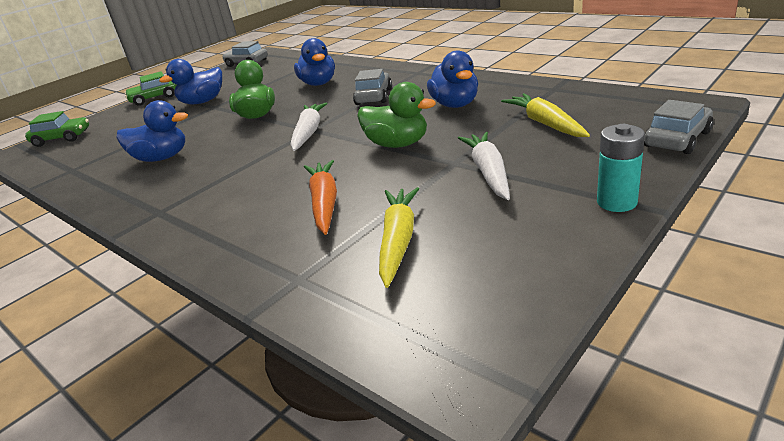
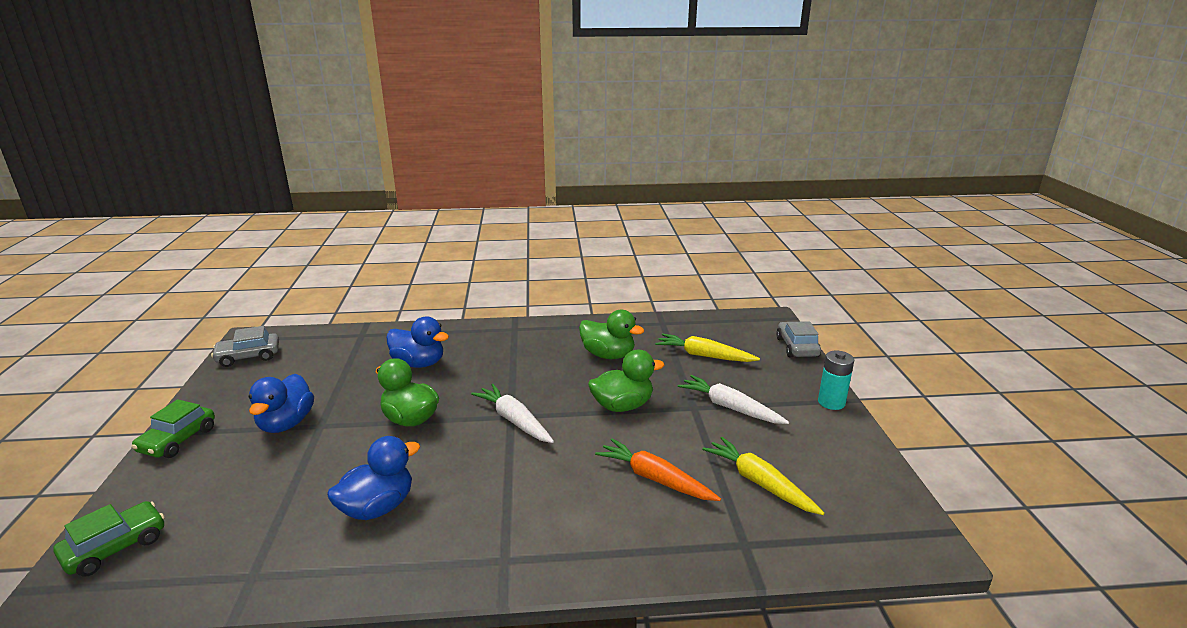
camera: 50 degrees left, 5 degrees down
grey car [353,69,392,105] -> none
blue duck [427,50,478,108] -> green duck [579,310,644,359]

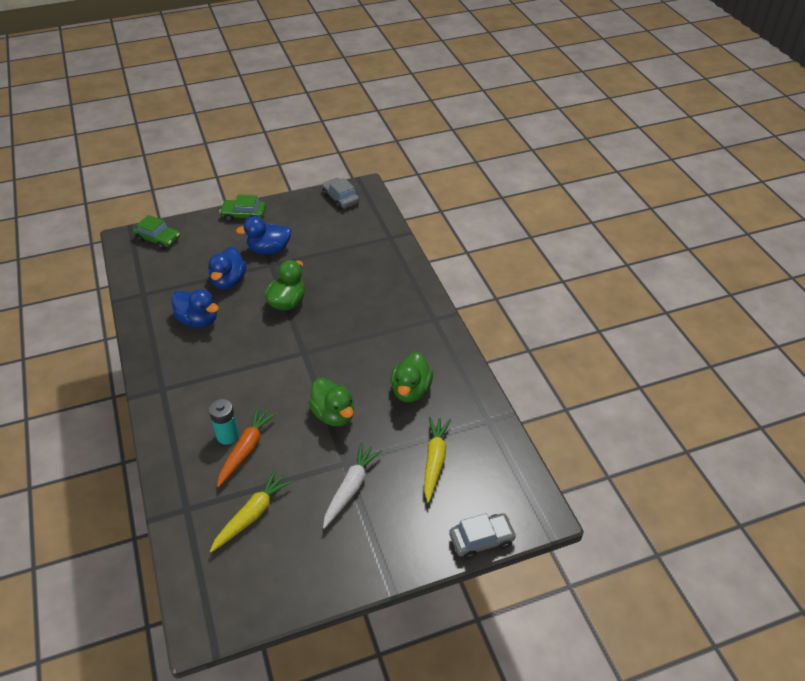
camera: 75 degrees right, 20 degrees up
blue duck [386,317,449,368] -> blue duck moved to [208,247,246,289]
white carrot [471,384,554,443] -> none
turquoise battery [818,351,854,410] -> turquoise battery moved to [209,399,239,445]

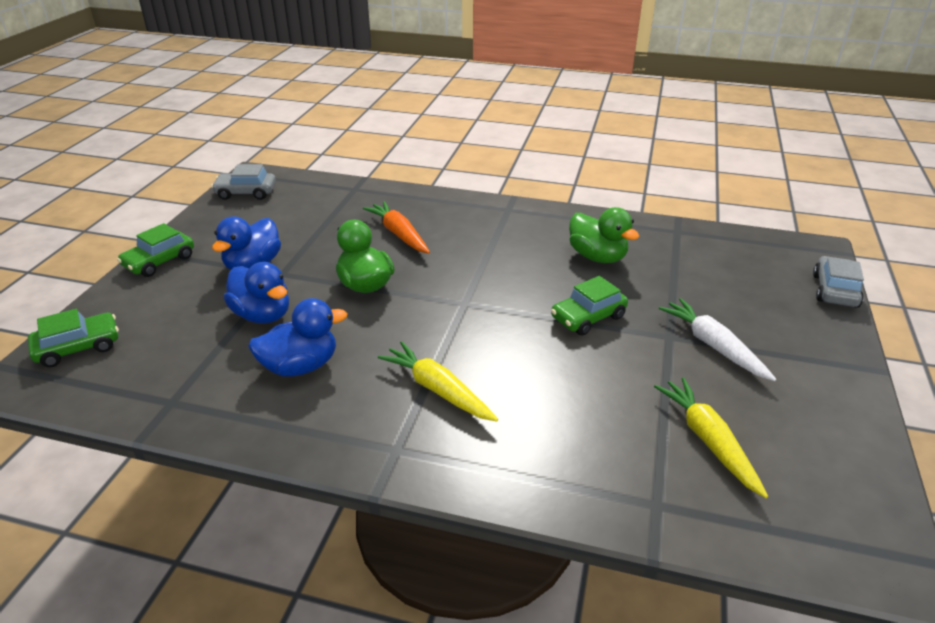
camera: 55 degrees left, 10 degrees down
turquoise battery [209,399,239,445] -> none
orange carrot [217,406,277,487] -> orange carrot moved to [363,201,430,254]
green duck [308,378,354,426] -> green car [551,276,628,336]
yellow carrot [424,417,451,502] -> yellow carrot moved to [378,341,498,422]

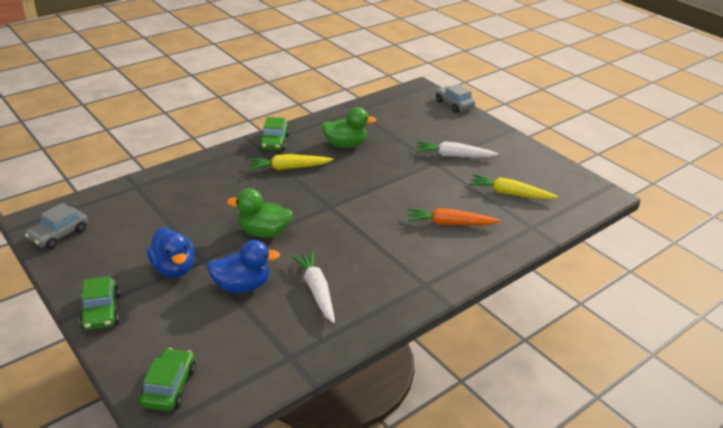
camera: 55 degrees left, 0 degrees up
blue duck [248,298,348,376] -> white carrot [291,251,335,323]
orange carrot [363,201,430,254] -> orange carrot moved to [407,208,501,225]
yellow carrot [378,341,498,422] -> yellow carrot moved to [248,154,333,170]
green car [551,276,628,336] -> green car moved to [259,117,289,151]

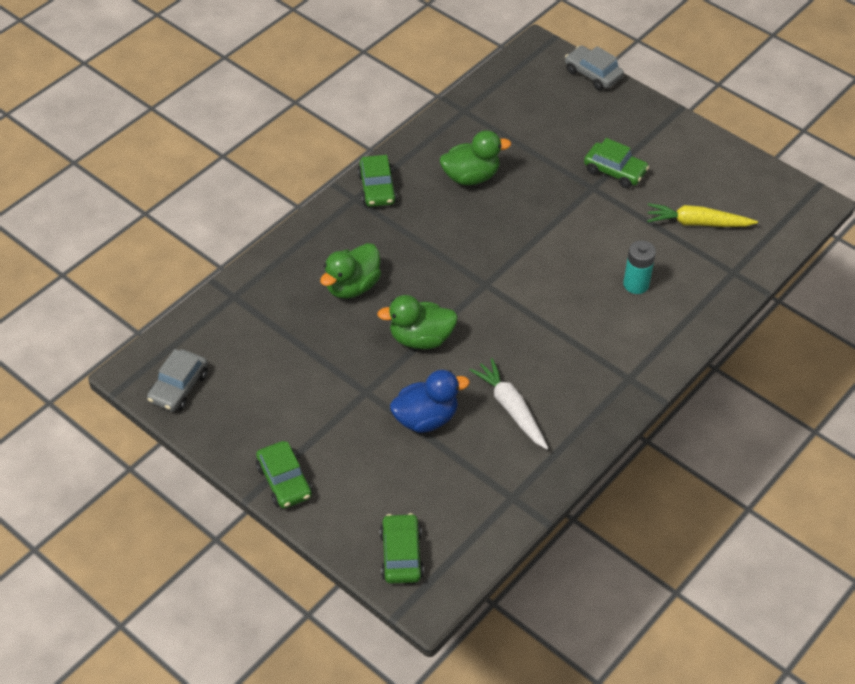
camera: 10 degrees left, 15 degrees up
blue duck [147,227,195,278] -> none
yellow carrot [248,154,333,170] -> none
orange carrot [407,208,501,225] -> turquoise battery [623,240,656,294]
white carrot [417,142,498,157] -> green car [584,138,649,188]
none -> green duck [320,243,381,299]

